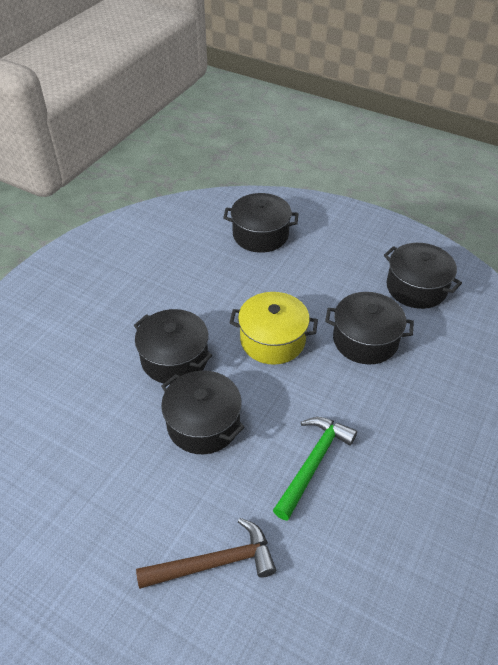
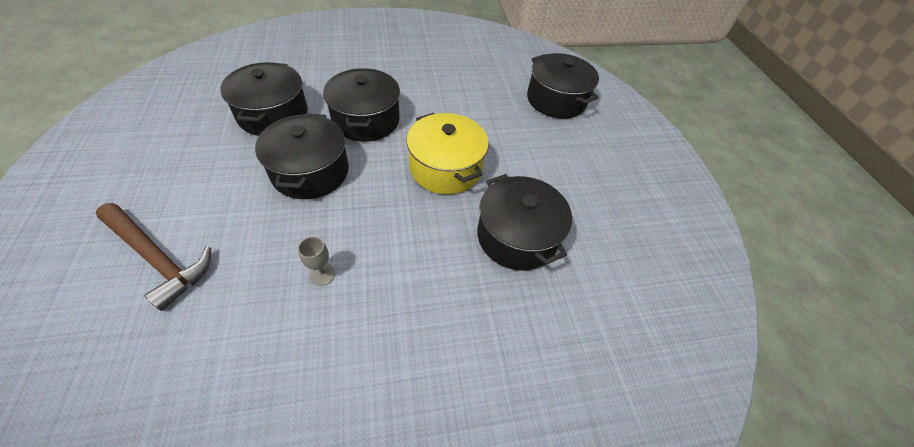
camera: 45 degrees right, 5 degrees up
green hammer [273,417,357,521] -> grey goblet [298,236,335,286]
black pot [384,243,462,309] -> black pot moved to [220,62,308,136]

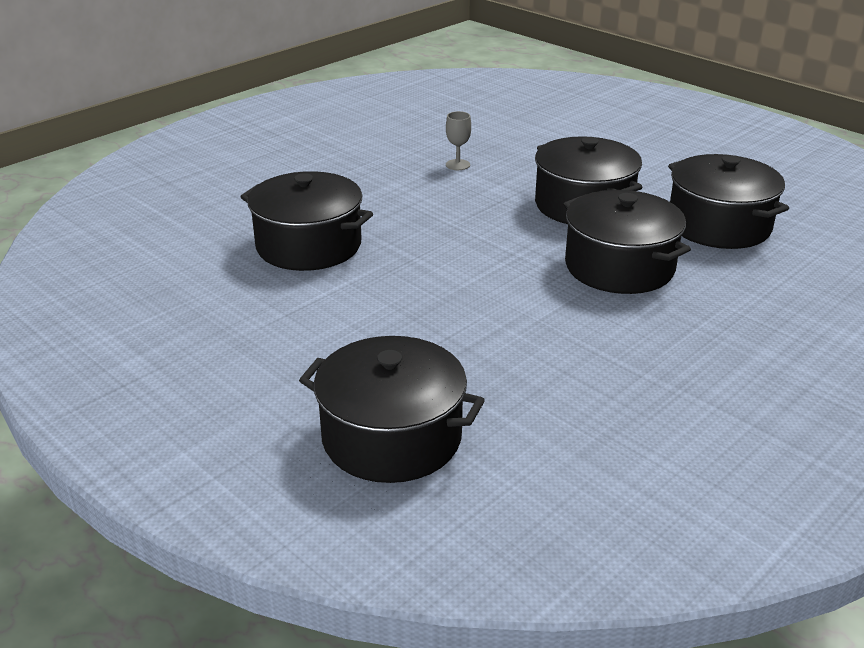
camera: 150 degrees right, 20 degrees down
brown hammer [96,203,211,311] -> none
yellow pot [406,113,489,194] -> none

